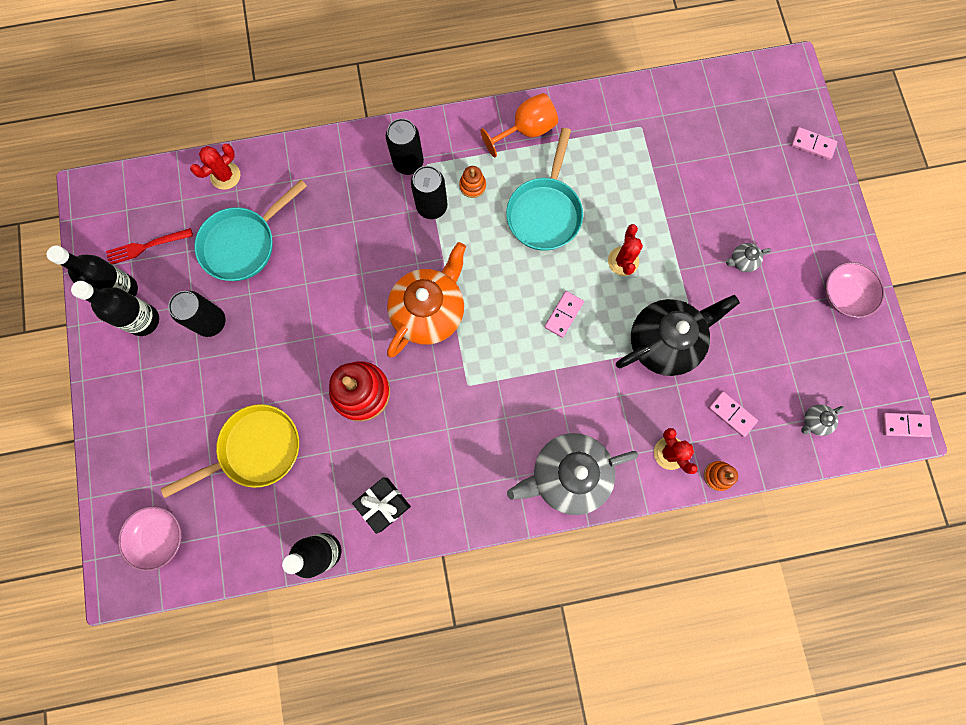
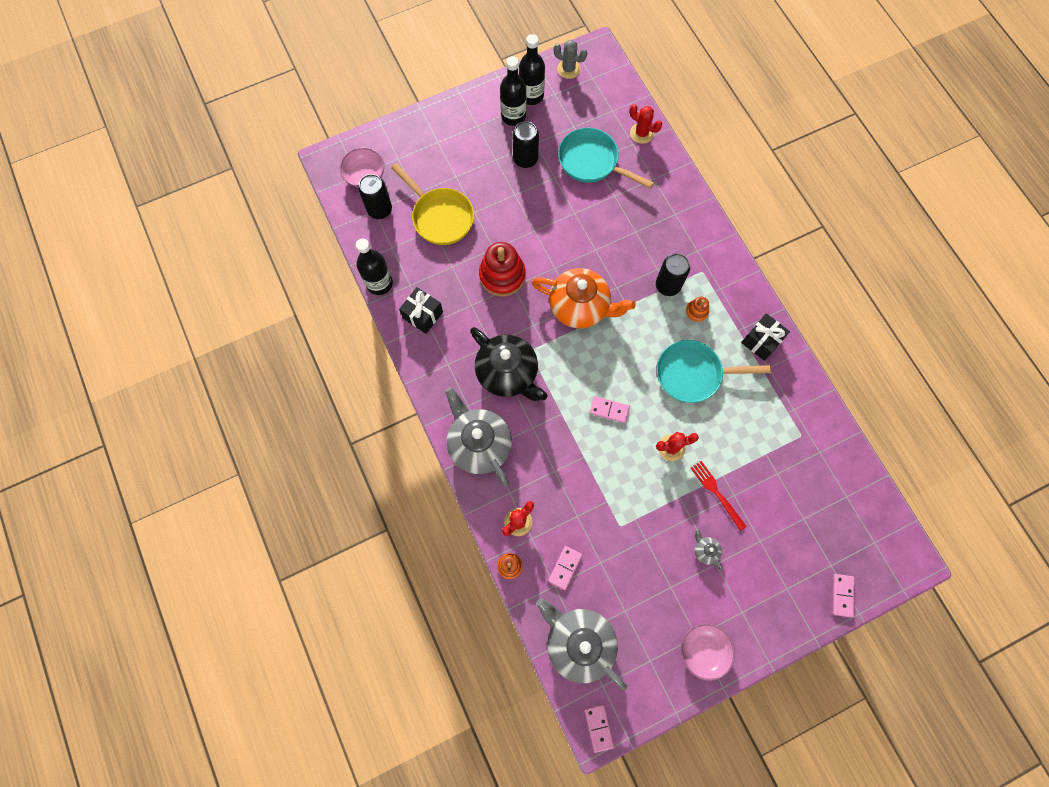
camera: 75 degrees right, 5 degrees down
red fork [106,228,193,264] -> red fork moved to [691,461,746,531]
black can [386,118,424,175] -> black can moved to [358,174,392,219]
orange goblet [480,93,558,158] -> black gift [741,313,790,361]
black teapot [616,295,740,376] -> black teapot moved to [470,327,548,401]
grey teapot [801,405,844,436] -> grey teapot [536,598,627,690], size x2.47
none -> grey cactus [554,40,587,79]

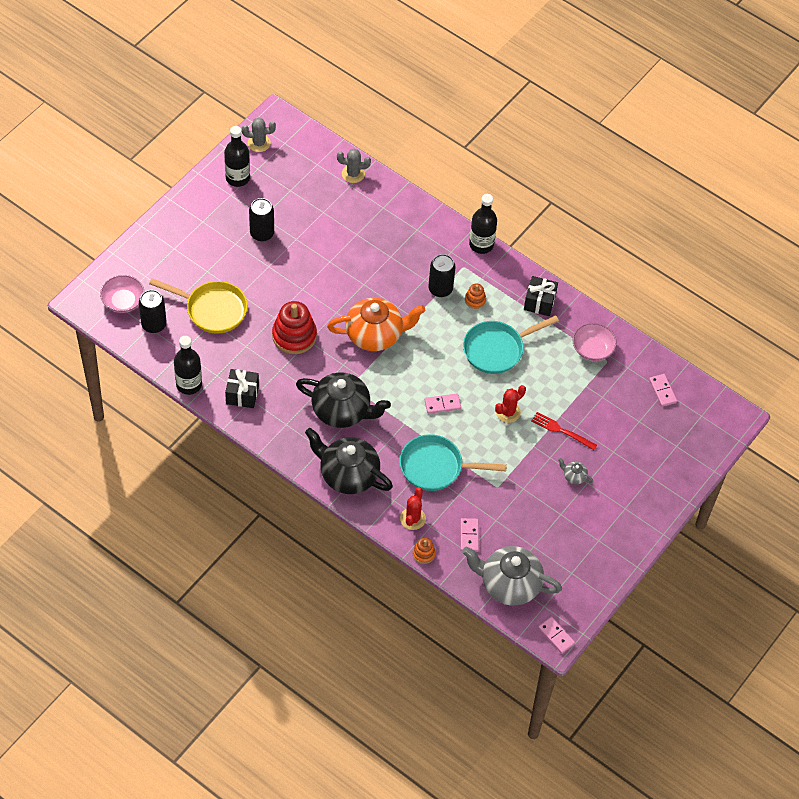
camera: 30 degrees left, 15 degrees down
grey teapot [445,387,512,487] -> black teapot [305,428,393,494]
black bottle [500,56,526,126] -> black bottle moved to [469,194,497,254]
turquoise pan [558,128,654,189] -> turquoise pan moved to [400,434,507,491]
red cactus [629,104,662,144] -> grey cactus [337,148,371,183]
pink bowl [681,623,735,681] -> pink bowl moved to [573,323,617,361]
pink domino [833,574,854,617] -> pink domino moved to [649,374,677,407]

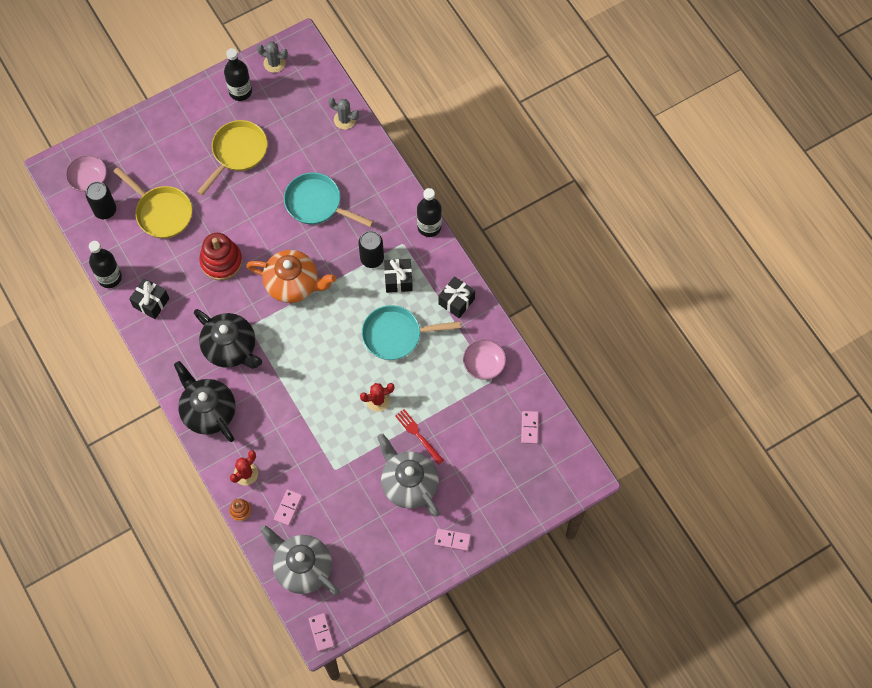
camera: 25 degrees right, 10 degrees up
black can [249,198,274,241] -> yellow pan [197,120,268,196]
turquoise pan [400,434,507,491] -> turquoise pan moved to [284,172,374,227]
pink domino [425,394,461,414] -> pink domino moved to [435,528,471,551]
orange stacking toy [465,284,486,309] -> black gift [384,259,413,293]
grey teapot [558,458,593,484] -> grey teapot [377,434,440,516], size x2.47

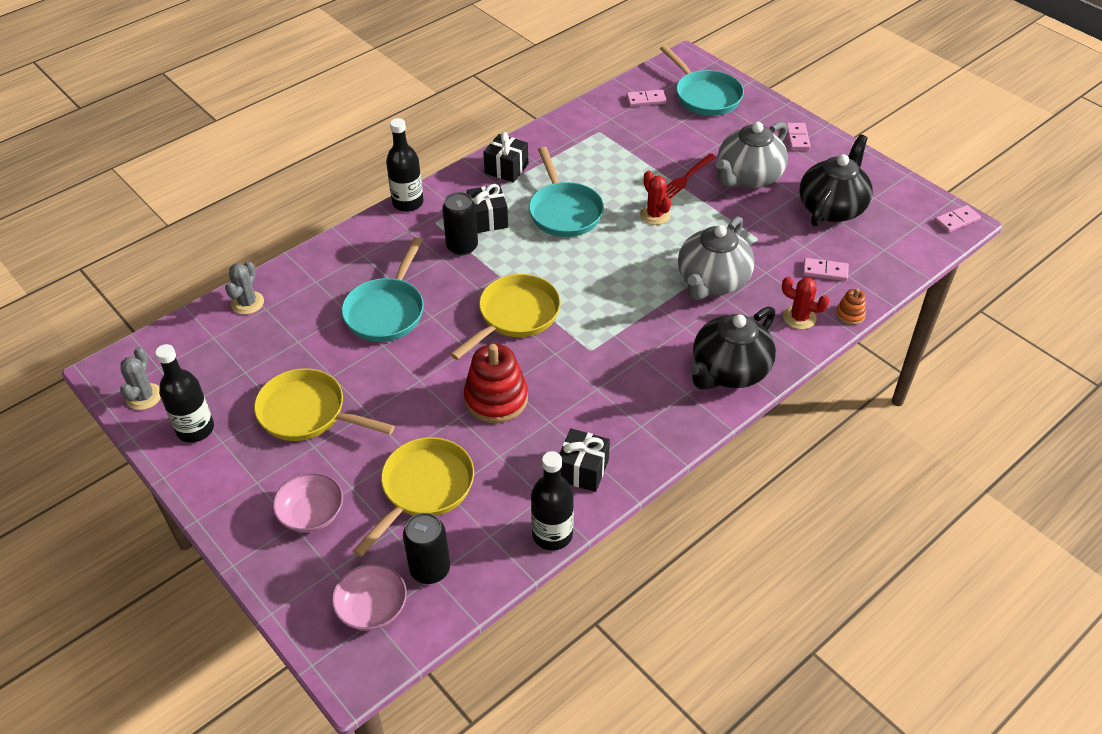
camera: 100 degrees left, 20 degrees down
black teapot [194,309,262,369] -> black teapot moved to [799,134,873,227]
orange teapot [246,250,336,303] -> yellow pan [450,274,561,360]
grey teapot [260,525,340,595] -> grey teapot moved to [678,216,755,300]
pink bowl [463,339,506,380] -> pink bowl moved to [273,472,343,533]
none -> turquoise pan [660,45,744,116]

